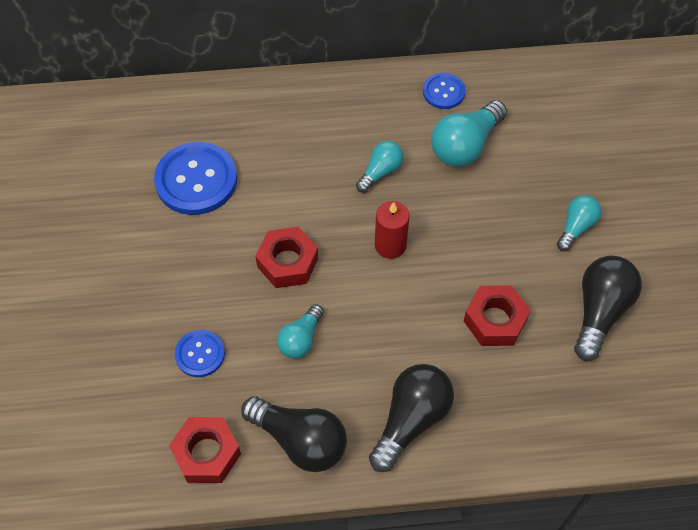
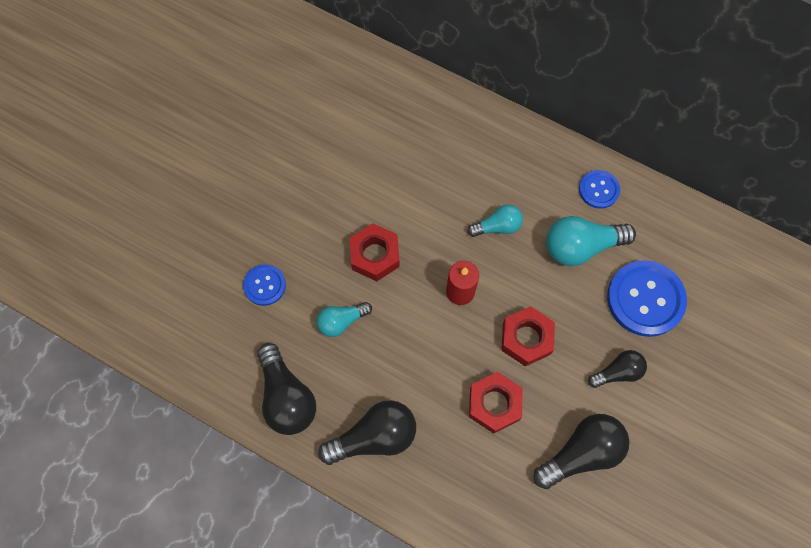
camera: 35 degrees right, 10 degrees up
blue button [154,142,237,215] -> blue button moved to [607,260,687,337]
red nut [169,417,241,483] -> red nut moved to [501,306,555,366]
turquoise light bulb [557,195,601,251] -> black light bulb [588,350,647,388]

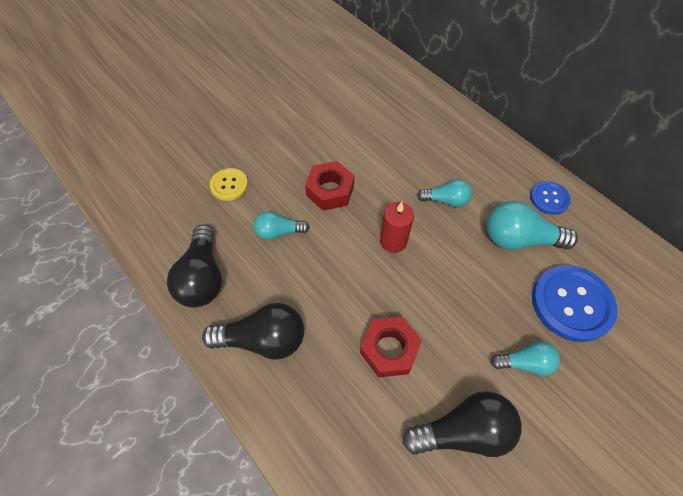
camera: 20 degrees right, 10 degrees down
blue button [243,264,286,306] -> yellow button [210,168,248,201]
red nut [501,306,555,366] -> none
black light bulb [588,350,647,388] -> turquoise light bulb [491,341,560,376]

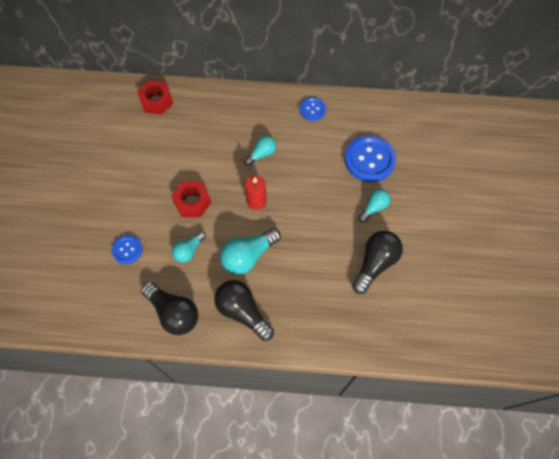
camera: 45 degrees left, 5 degrees up
black light bulb [202,303,304,360] -> black light bulb turned 90 degrees counterclockwise [214,280,274,341]
yellow button [210,168,248,201] -> blue button [112,235,143,264]
red nut [360,317,422,377] -> red nut moved to [137,80,174,115]
turquoise light bulb [487,201,578,250] -> turquoise light bulb moved to [220,228,281,275]

